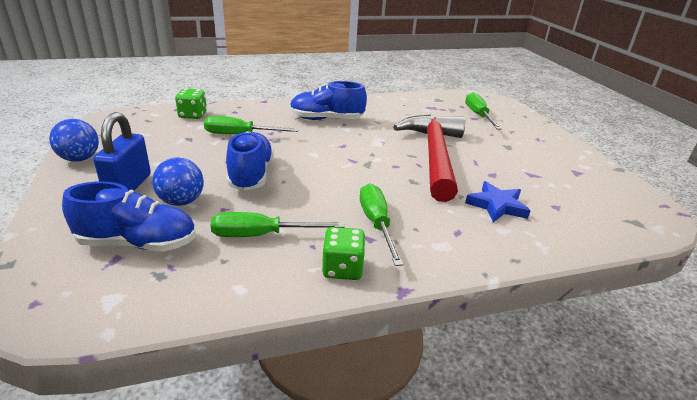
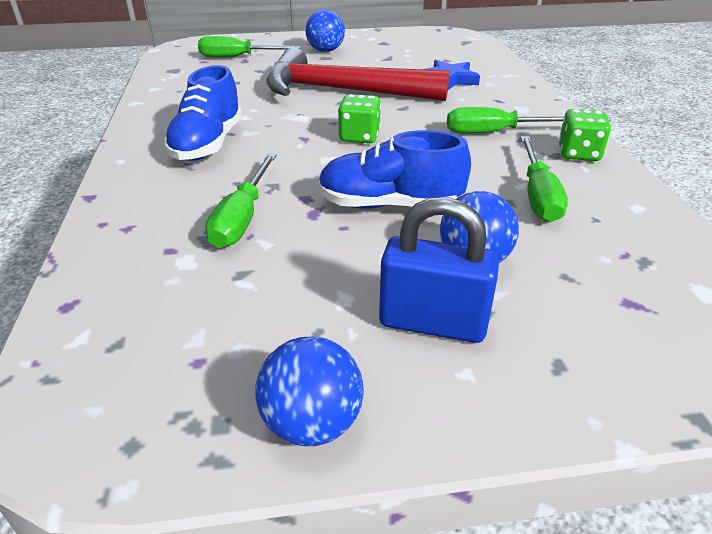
camera: 80 degrees left, 5 degrees up
blue shoe [62,182,196,252] -> none
green dice [175,89,207,119] -> green dice moved to [338,94,381,143]
none -> blue ball [305,9,345,52]

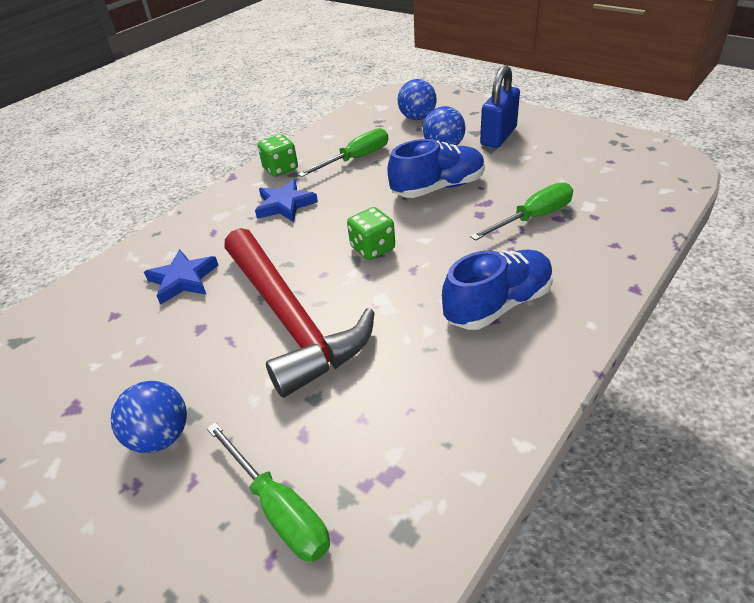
camera: 130 degrees left, 5 degrees up
blue ball [255,336,364,446] -> blue ball moved to [398,79,437,120]
blue shoe [318,130,471,209] -> blue shoe turned 75 degrees counterclockwise [387,139,485,198]
blue padlock [379,197,499,343] -> blue padlock turned 60 degrees clockwise [480,65,520,148]
green screwdriver [447,107,564,134] -> blue star [255,179,318,222]

